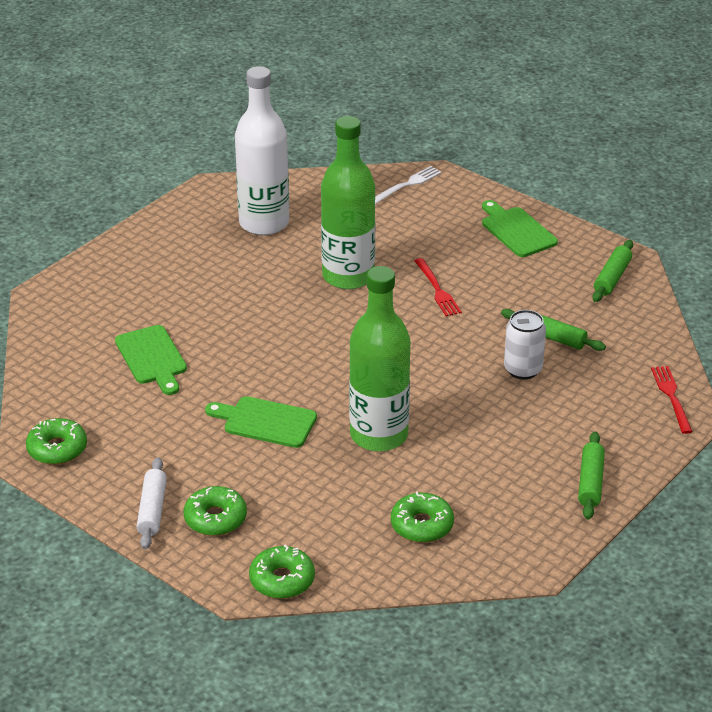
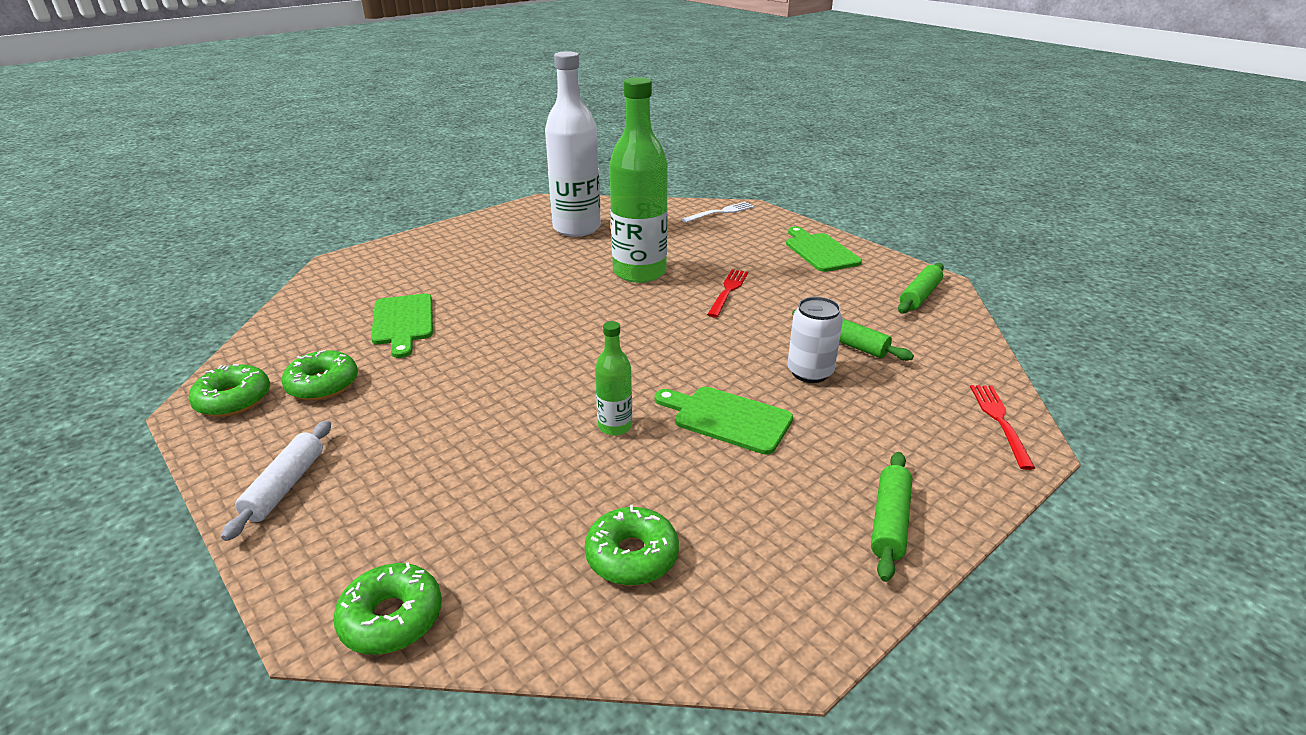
camera: 10 degrees right, 5 degrees down
green donut [184,486,247,536] -> green donut moved to [282,350,358,401]
green cutting board [205,396,317,448] -> green cutting board moved to [655,387,793,455]
green bottle [349,266,410,452] -> green bottle [595,321,632,436], size x0.46
red fork [414,258,462,317] -> red fork turned 150 degrees counterclockwise [707,269,748,318]

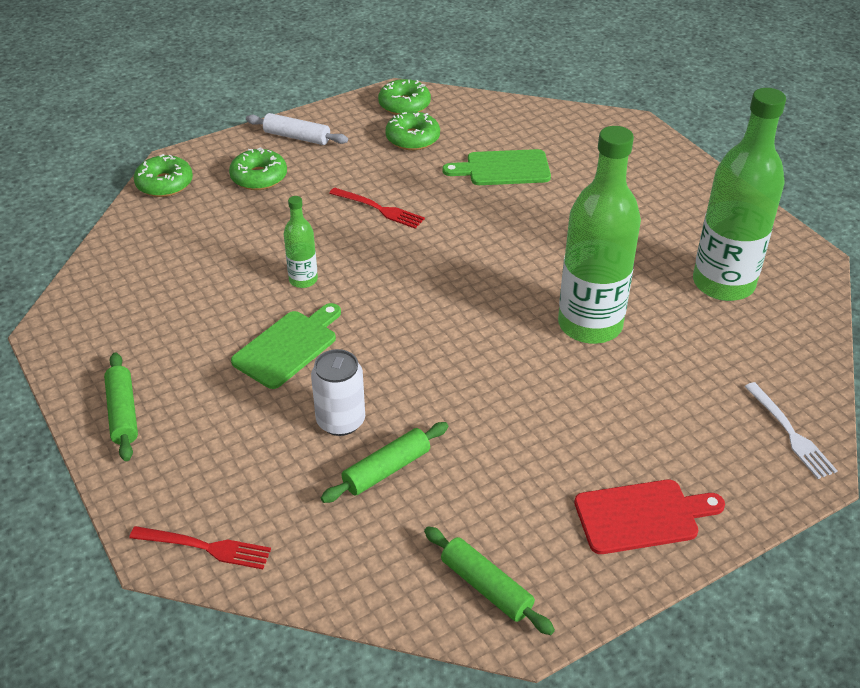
camera: 100 degrees right, 10 degrees up
white bottle [545,51,601,237] -> green bottle [693,88,786,301]
green donut [585,505,679,585] -> green donut moved to [229,147,287,190]
red fork [707,269,748,318] -> red fork moved to [329,188,425,229]
green cutting board [786,226,862,272] -> red cutting board [574,480,725,554]
green rolling pin [871,452,912,582] -> green rolling pin turned 45 degrees clockwise [104,352,138,461]

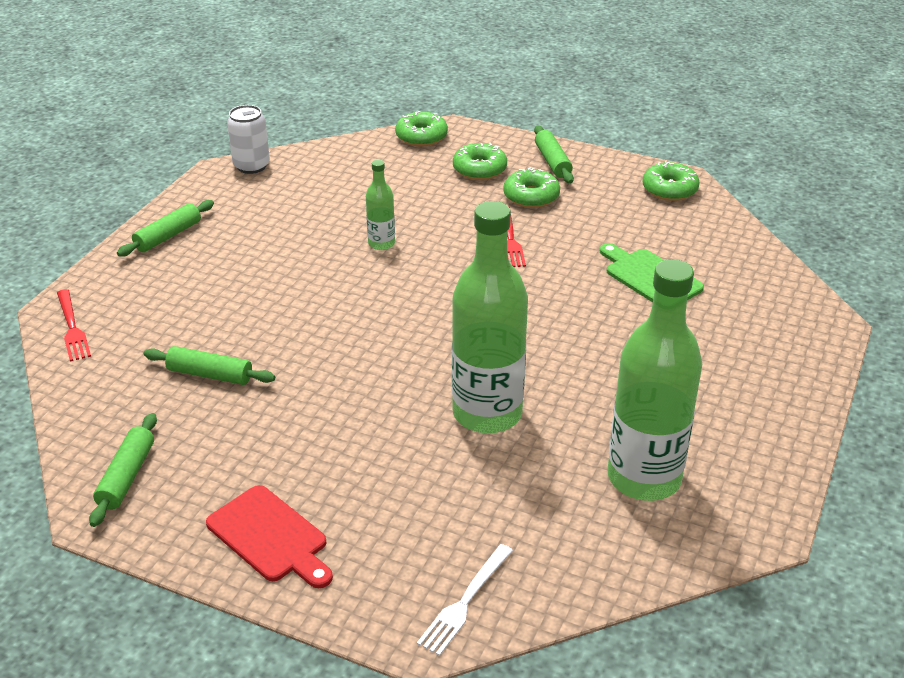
camera: 55 degrees right, 5 degrees down
green cutting board [231,303,341,389] -> none
white rolling pin [246,113,348,145] -> green rolling pin [534,126,574,184]
white can [311,349,365,436] -> white can moved to [227,105,270,174]
green donut [385,112,440,150] -> green donut moved to [503,167,560,208]

